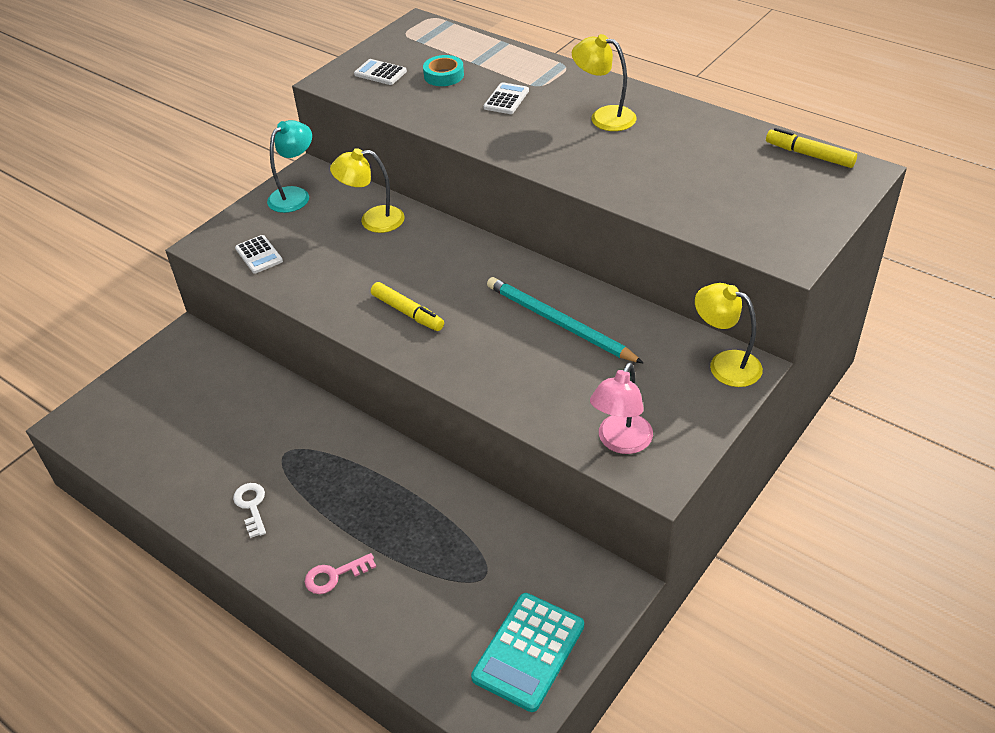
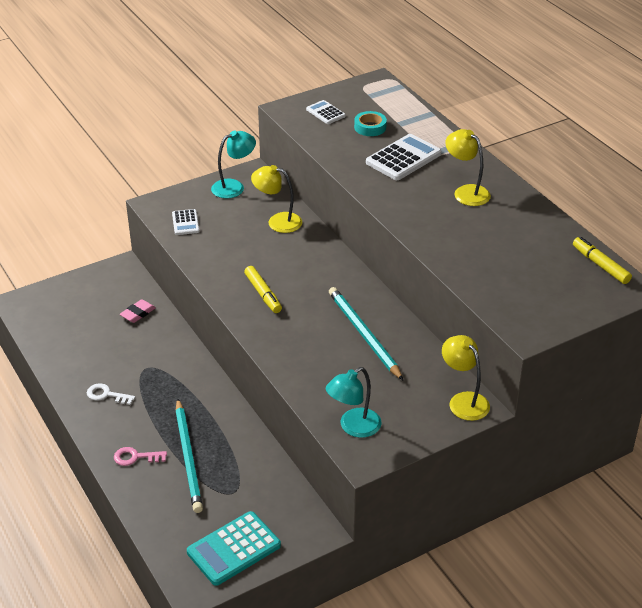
camera: 20 degrees right, 5 degrees down
white key [233,483,266,538] -> white key turned 75 degrees counterclockwise [87,383,135,405]
white calculator [483,82,529,114] -> white calculator [366,134,441,180], size x1.78
pink lamp [590,362,653,454] -> turquoise lamp [326,367,382,438]
none -> pink eraser [120,299,156,323]
none -> turquoise pencil [175,398,203,513]

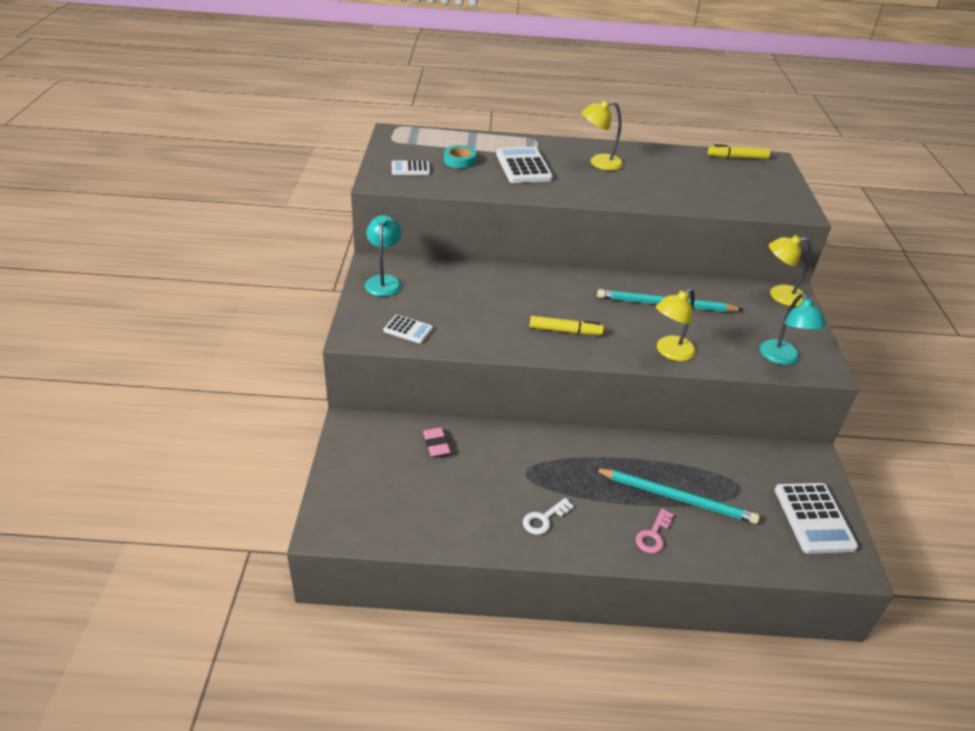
camera: 60 degrees left, 0 degrees up
turquoise calculator [187,511,281,586] -> white calculator [775,483,858,554]
yellow lamp [251,165,302,233] -> yellow lamp moved to [656,288,696,361]

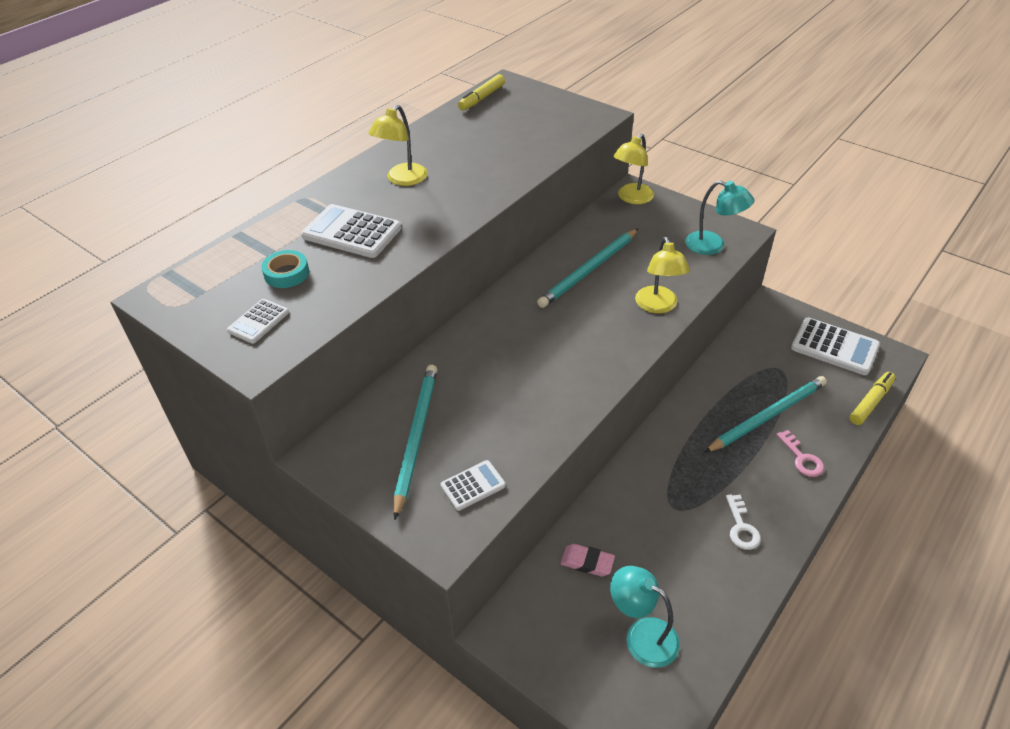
camera: 50 degrees left, 5 degrees up
turquoise lamp [365,215,402,297] -> turquoise lamp moved to [610,566,680,668]
yellow marker [529,316,604,335] -> yellow marker moved to [850,372,895,425]
none -> turquoise pencil [394,365,438,520]

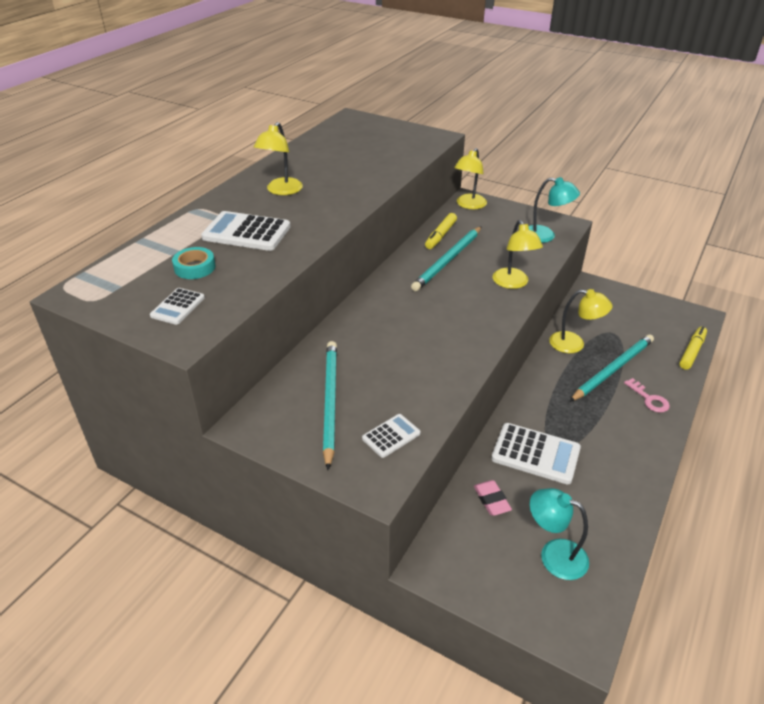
camera: 10 degrees left, 5 degrees down
yellow marker [458,74,505,111] -> yellow marker moved to [425,213,457,249]
pink eraser [560,544,615,576] -> pink eraser turned 60 degrees clockwise [474,480,512,516]
white key [726,495,761,550] -> none
white calculator [791,318,880,375] -> white calculator moved to [491,423,581,484]
none -> yellow lamp [549,289,613,353]

